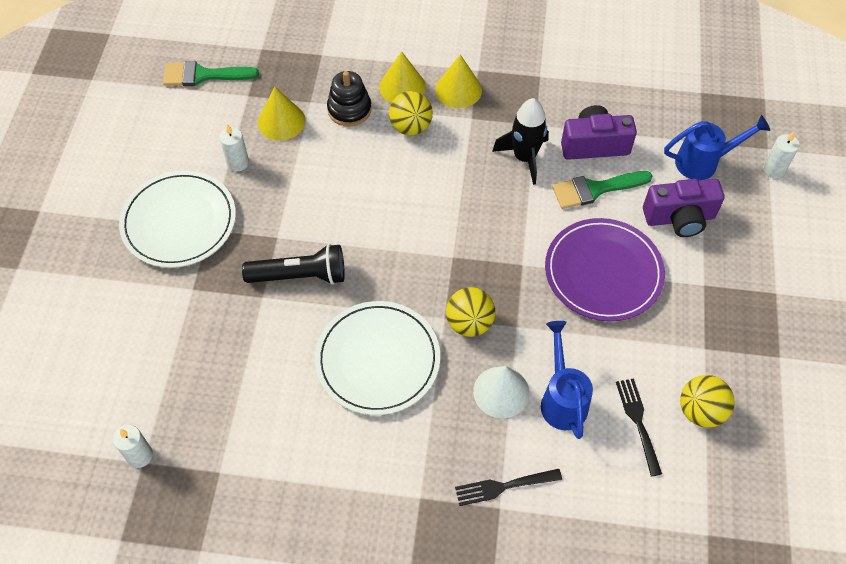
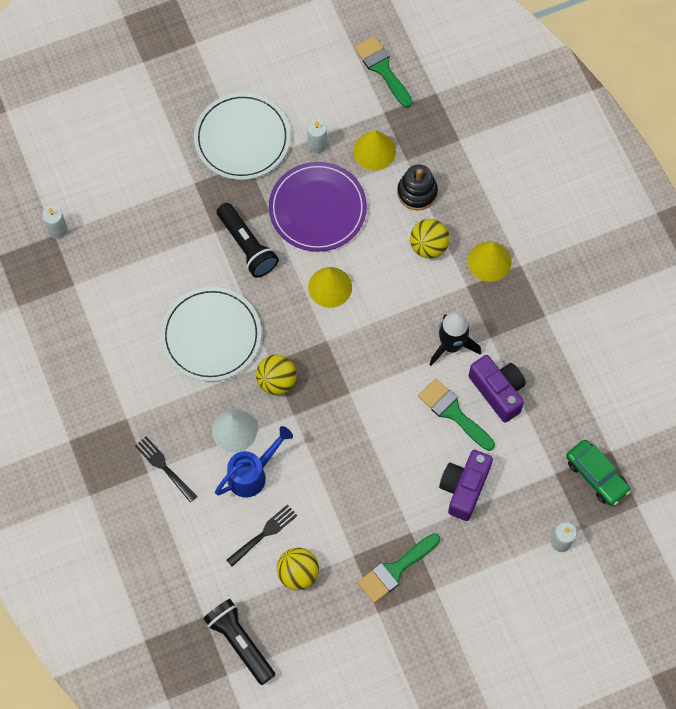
camera: 60 degrees right, 10 degrees up
yellow cone [379,51,426,103] -> yellow cone moved to [308,267,352,308]
purple plate [545,218,665,321] -> purple plate moved to [269,162,367,252]
purple camera [643,179,724,237] -> purple camera turned 60 degrees clockwise [439,450,493,521]
blue watering can [664,115,770,180] -> none
none -> black flashlight [203,599,275,685]
none -> green brush [358,533,440,603]
none -> green car [566,440,631,506]

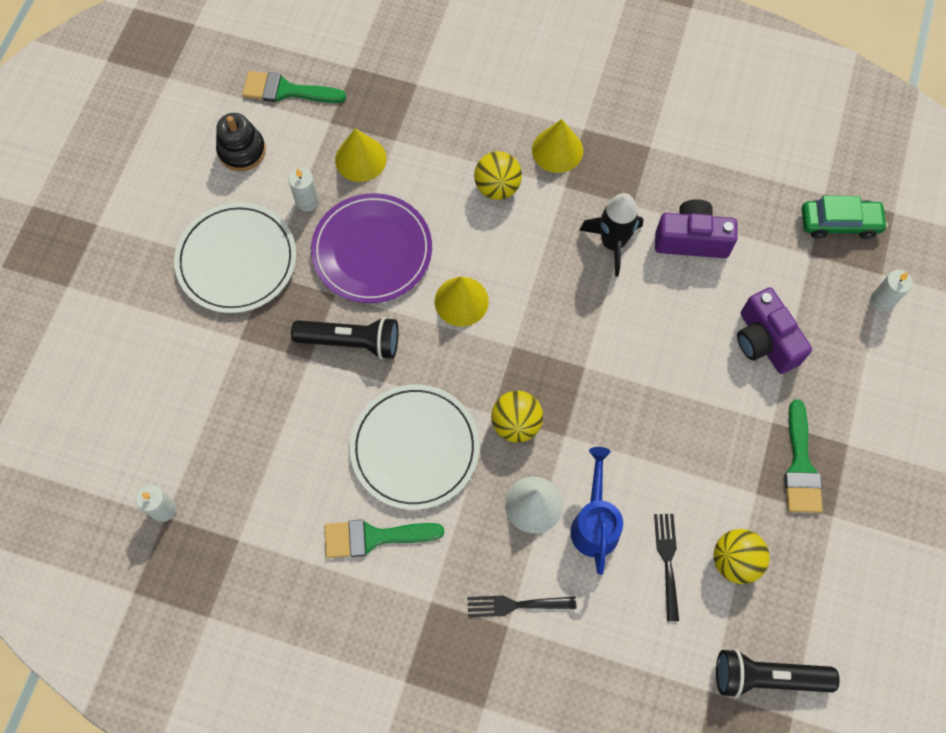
camera: 50 degrees left, 0 degrees up
black stacking toy [397,164,438,210] -> black stacking toy moved to [216,113,266,171]
green brush [418,379,495,451] -> green brush moved to [324,519,444,558]

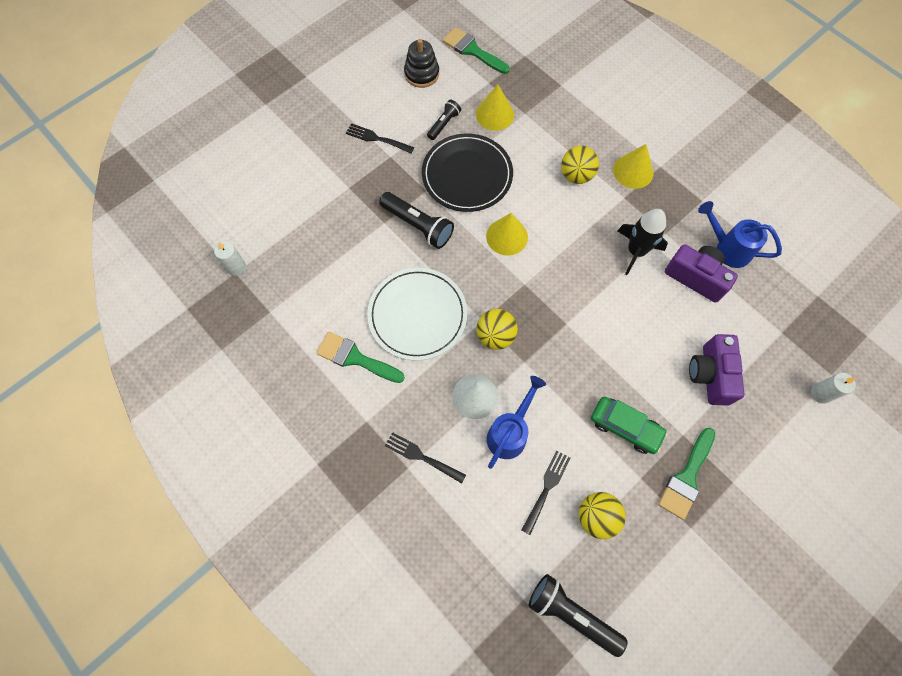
camera: 30 degrees right, 0 degrees up
white plate [174,203,296,313] -> black fork [346,123,414,153]
white candle [288,168,319,212] -> black flashlight [427,100,461,140]
purple plate [311,193,432,303] -> black plate [422,133,513,212]
green car [802,196,888,239] -> green car moved to [591,397,668,454]
none -> blue watering can [698,201,782,268]

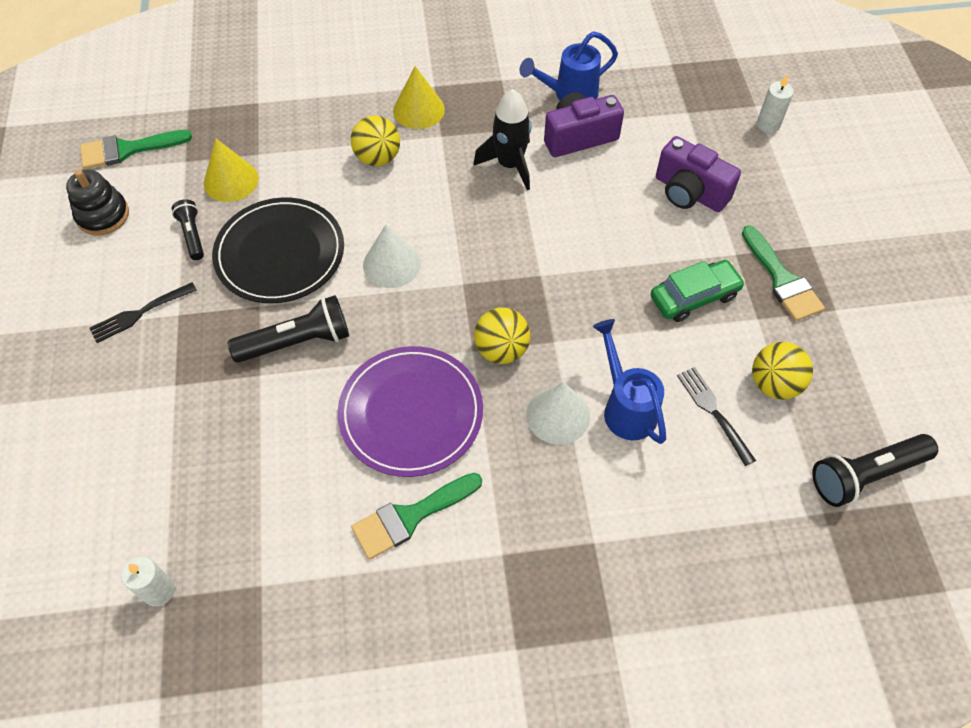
camera: 55 degrees left, 10 degrees down
white plate [367,268,467,361] -> purple plate [338,346,483,477]
black fork [385,432,466,484] -> none
yellow cone [486,213,528,256] -> white cone [363,225,421,288]

